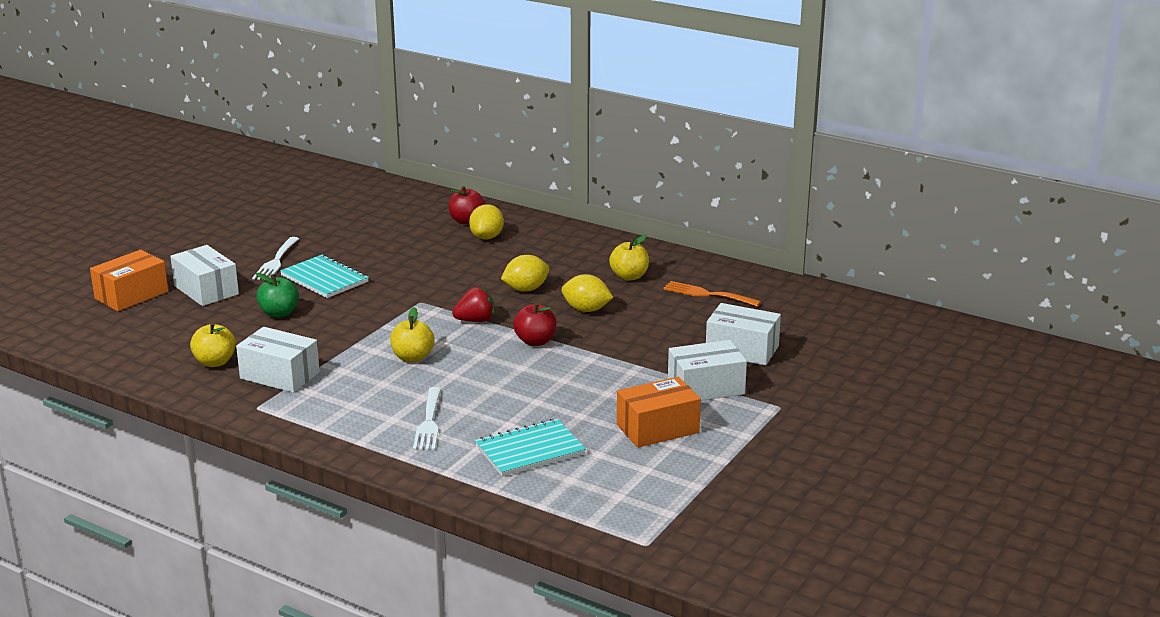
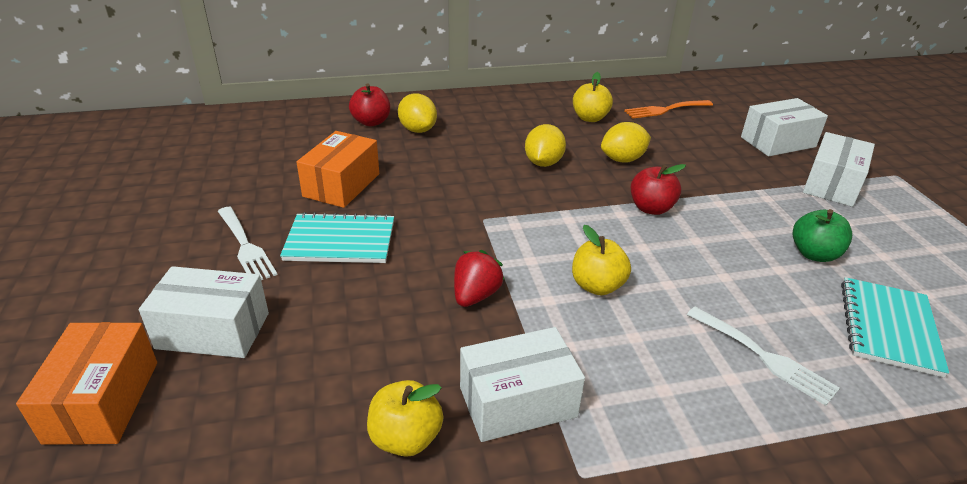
camera: 45 degrees left, 10 degrees up
green apple [255,273,299,318] -> green apple moved to [793,209,852,262]
red strawberry [452,287,494,322] -> red strawberry moved to [454,250,504,307]
orange box [617,377,701,448] -> orange box moved to [296,131,379,208]

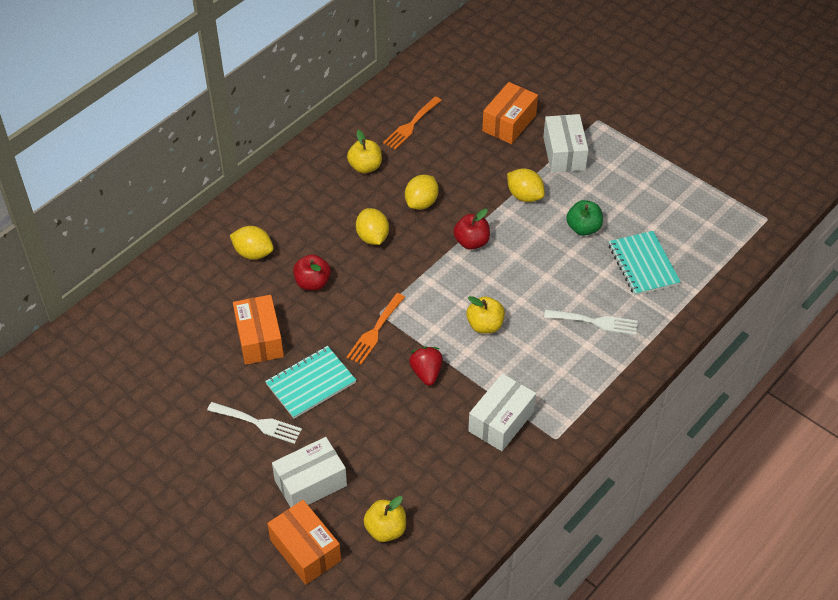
camera: 35 degrees left, 15 degrees up
red apple [349,84,390,126] -> red apple moved to [293,254,331,291]
yellow apple [367,380,443,457] -> yellow apple moved to [363,496,406,542]
white box [741,98,828,156] -> orange box [482,82,538,144]
none -> orange fork [346,293,405,365]
none -> yellow lemon [507,168,545,202]

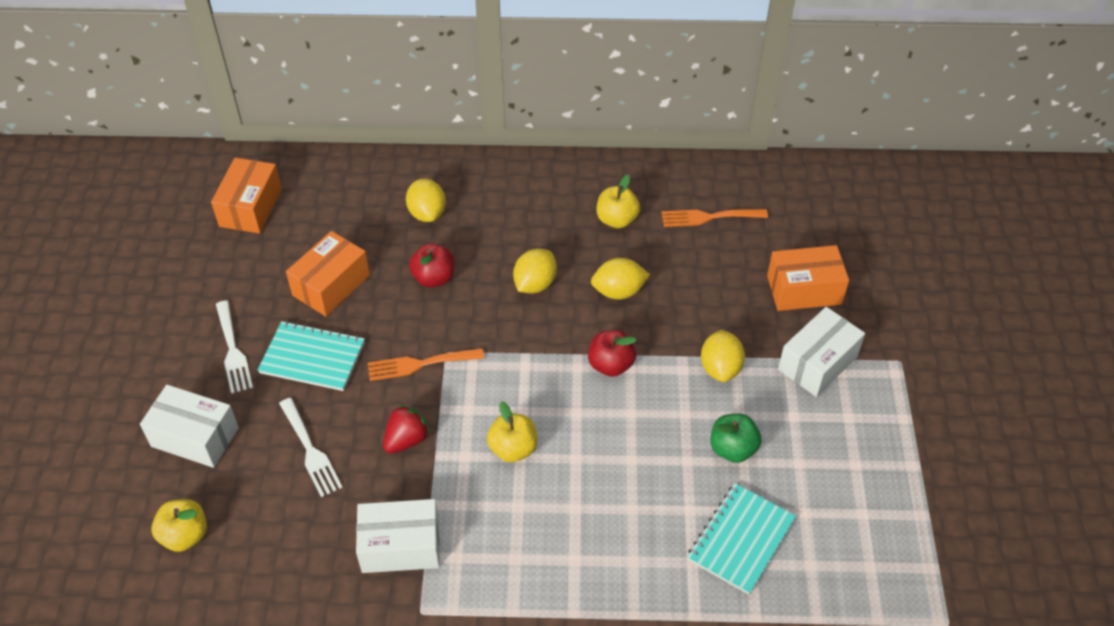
camera: 50 degrees right, 0 degrees up
orange box [267,500,341,585] -> orange box moved to [211,158,282,234]
white fork [544,309,638,335] -> white fork moved to [279,398,343,497]

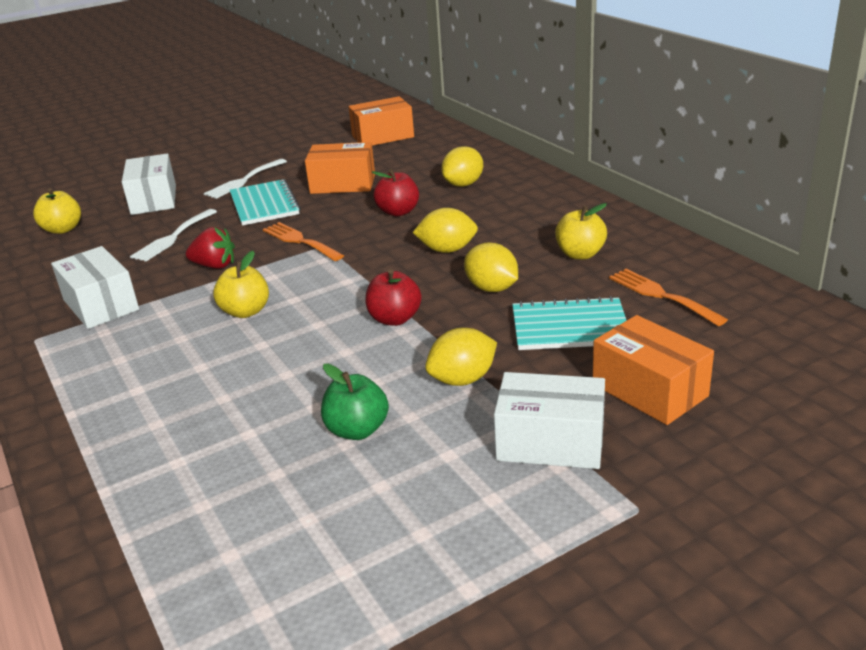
camera: 60 degrees right, 20 degrees down
turquoise notebook [687,483,796,595] -> turquoise notebook moved to [512,296,627,350]

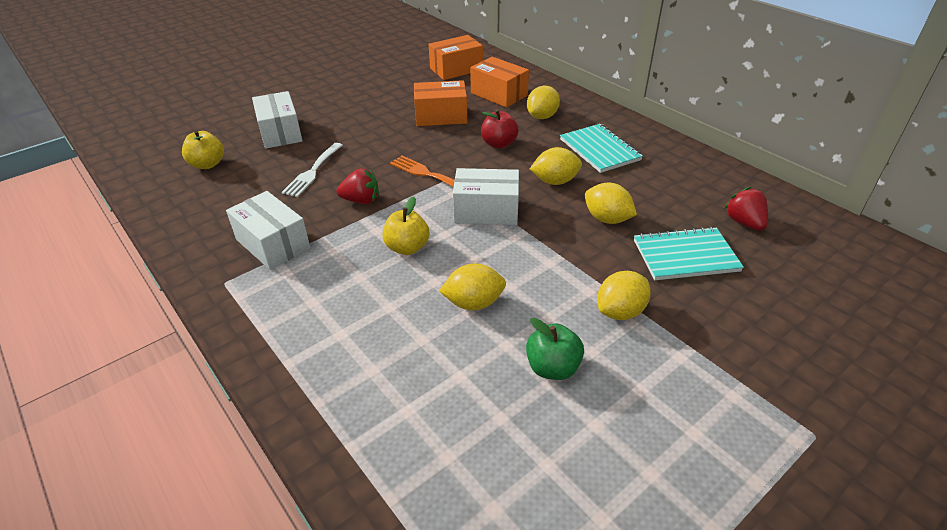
camera: 10 degrees left, 10 degrees up
white fork [204,159,287,199] -> none
turquoise notebook [230,179,300,226] -> turquoise notebook moved to [560,124,643,173]
red apple [365,270,422,326] -> none
white box [494,372,605,469] -> white box moved to [453,168,519,225]
yellow apple [555,203,607,260] -> none
orange box [593,315,714,425] -> orange box moved to [470,57,529,108]
orange fork [609,269,728,326] -> red strawberry [724,187,768,231]
none -> yellow lemon [439,263,506,310]

